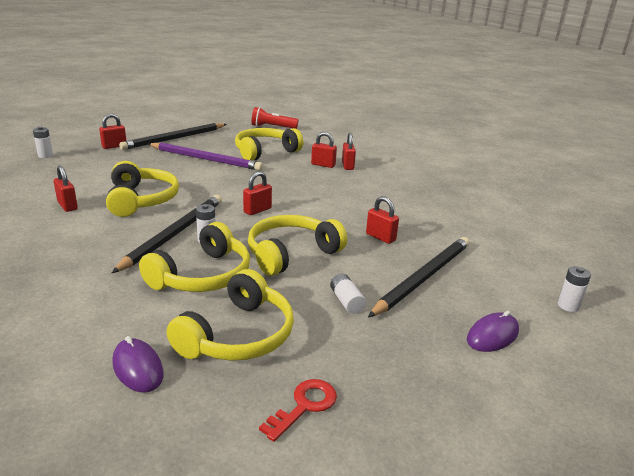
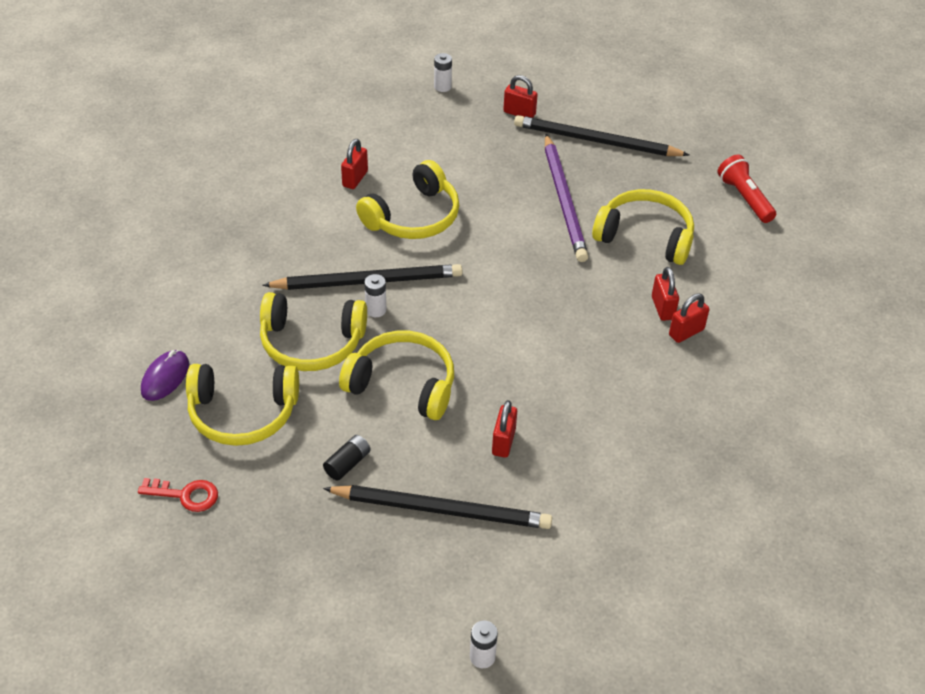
camera: 60 degrees right, 20 degrees up
red padlock [243,171,272,215] -> none
white battery [330,274,366,314] -> black battery [323,435,371,481]
purple mouse [467,311,519,352] -> none

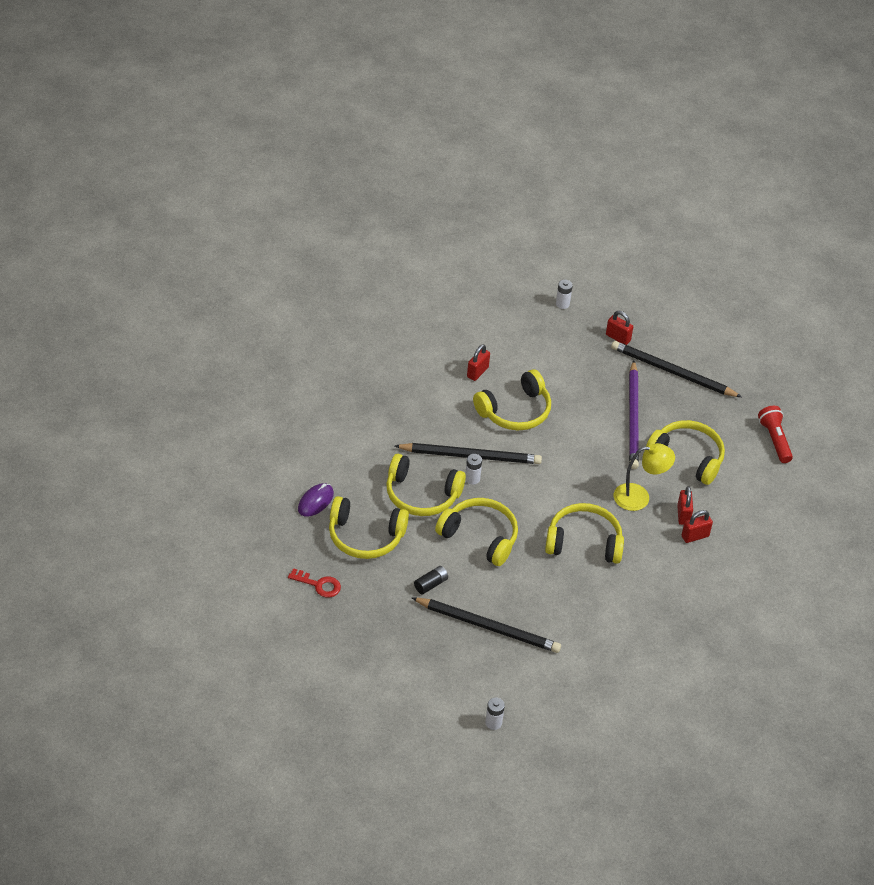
camera: 10 degrees right, 0 degrees up
red padlock [492,400,517,458] -> none
none -> yellow headphones [545,503,624,564]
none -> yellow lamp [614,443,675,511]

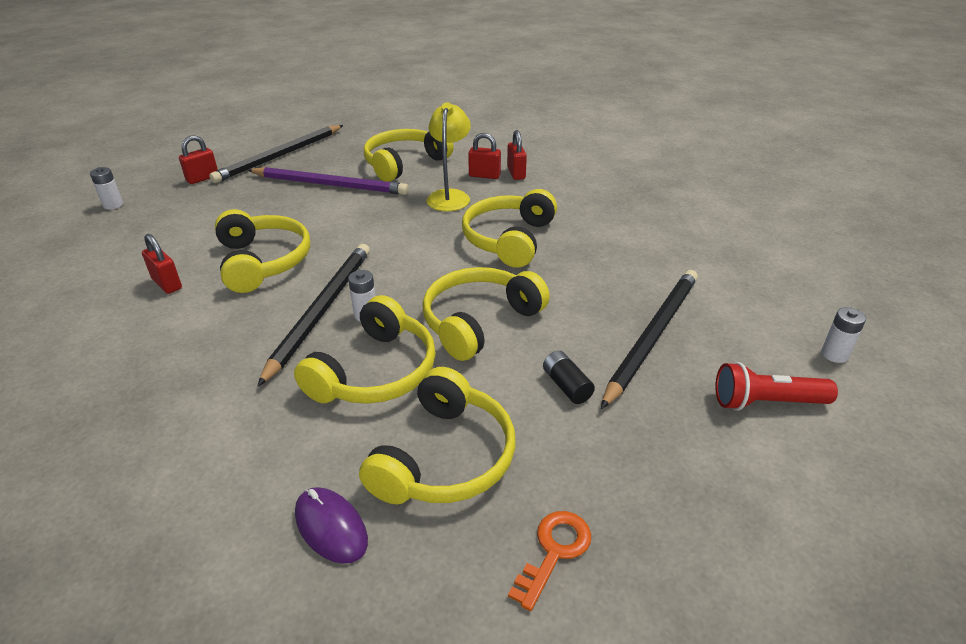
camera: 75 degrees left, 10 degrees down
red key [288,568,341,597] -> orange key [508,511,591,611]
red flashlight [758,406,793,463] -> red flashlight moved to [715,362,838,410]

